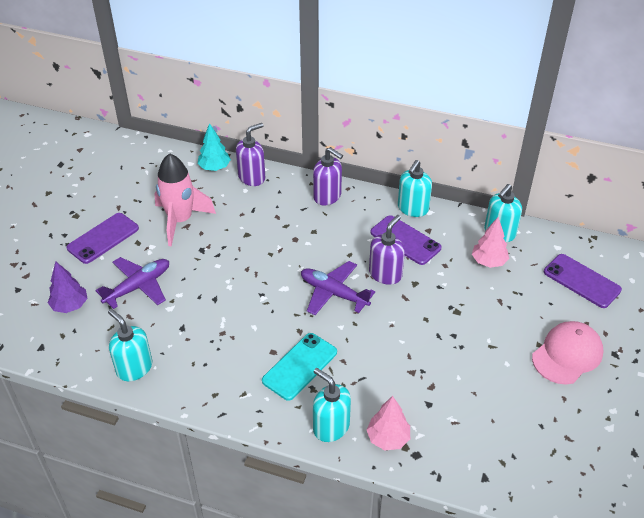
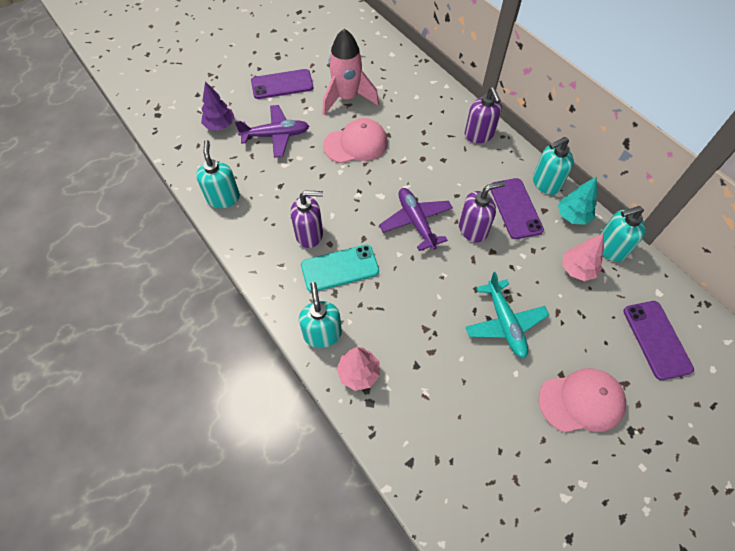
camera: 35 degrees right, 15 degrees up
turquoise tree [198,123,231,171] -> turquoise tree moved to [558,177,597,225]
purple soap dispenser [236,123,265,186] -> purple soap dispenser moved to [291,191,323,248]
none -> pink cap [323,118,388,163]
none -> turquoise plane [465,272,549,358]

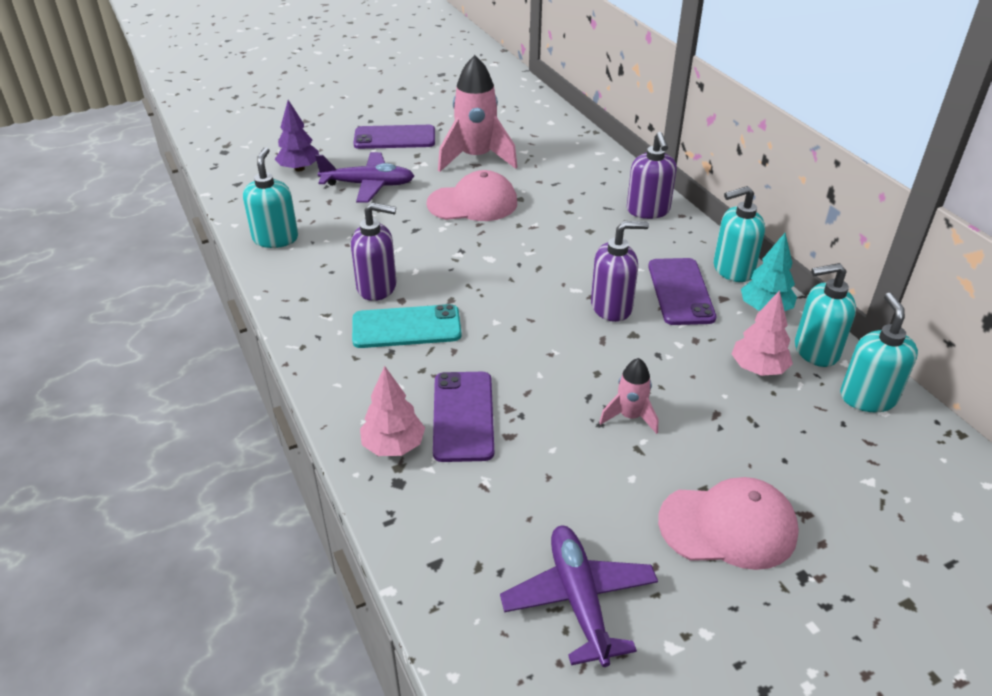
camera: 10 degrees right, 20 degrees down
turquoise soap dispenser [299,282,342,348] -> turquoise soap dispenser moved to [840,293,918,412]
purple plane [379,188,453,251] -> purple plane moved to [500,526,658,667]
turquoise plane [465,272,549,358] -> pink rocket [599,358,658,434]
purple phone [623,301,694,380] -> purple phone moved to [433,372,494,462]

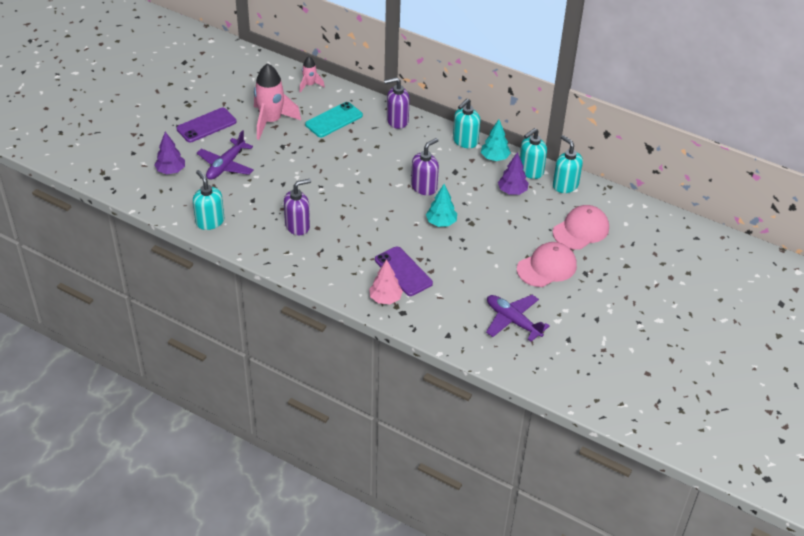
camera: 35 degrees left, 5 degrees up
purple plane [315,152,414,203] -> purple plane turned 150 degrees clockwise [197,130,254,180]
turquoise phone [352,304,462,348] -> turquoise phone moved to [305,102,363,137]
pink cap [427,170,517,221] -> pink cap moved to [553,205,609,250]
pink rocket [599,358,658,434] -> pink rocket moved to [299,56,325,93]
purple soap dispenser [627,132,677,219] -> purple soap dispenser turned 120 degrees clockwise [384,77,410,129]
purple phone [648,258,716,325] -> none
pink tree [732,290,793,376] -> purple tree [498,152,529,195]
none -> turquoise tree [426,184,457,227]

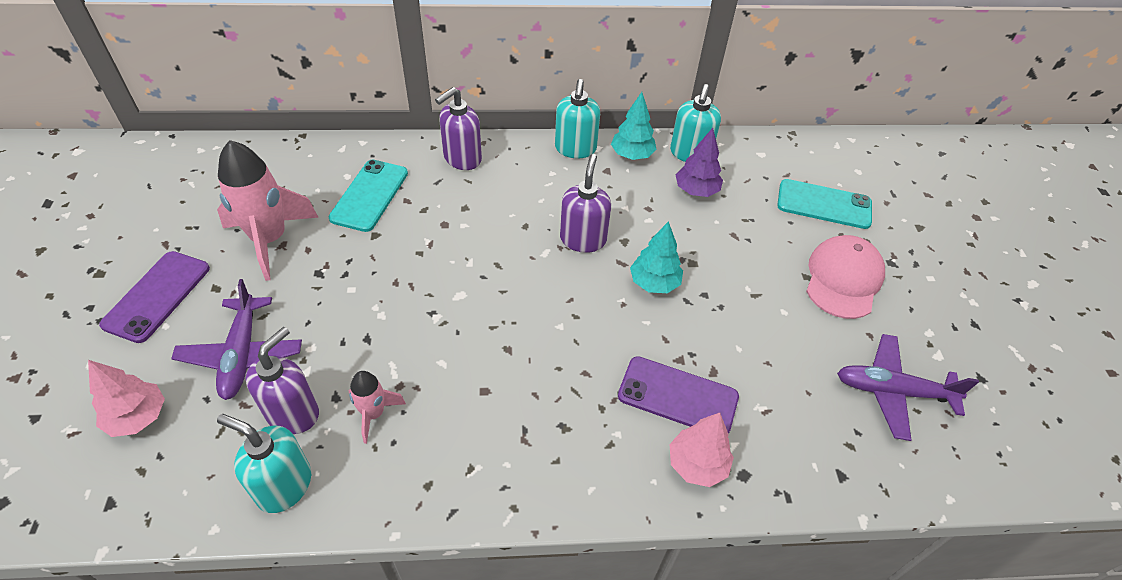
camera: 35 degrees left, 5 degrees up
purple tree [154,132,185,174] -> pink tree [88,360,165,437]
purple soap dispenser [284,179,311,235] -> purple soap dispenser moved to [246,327,319,434]
pink rocket [299,56,325,93] -> pink rocket moved to [348,371,406,444]
turquoise soap dispenser [553,135,583,193] -> none
pink cap [553,205,609,250] -> turquoise phone [777,179,872,229]

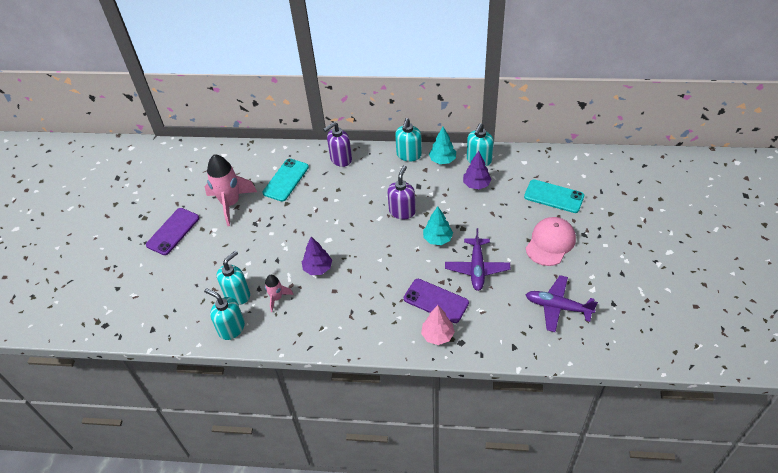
camera: 15 degrees right, 0 degrees up
pink tree [88,360,165,437] -> none
purple plane [171,279,302,400] -> purple plane moved to [445,228,510,291]
purple soap dispenser [246,327,319,434] -> turquoise soap dispenser [217,251,250,305]
none -> purple tree [302,237,332,275]

